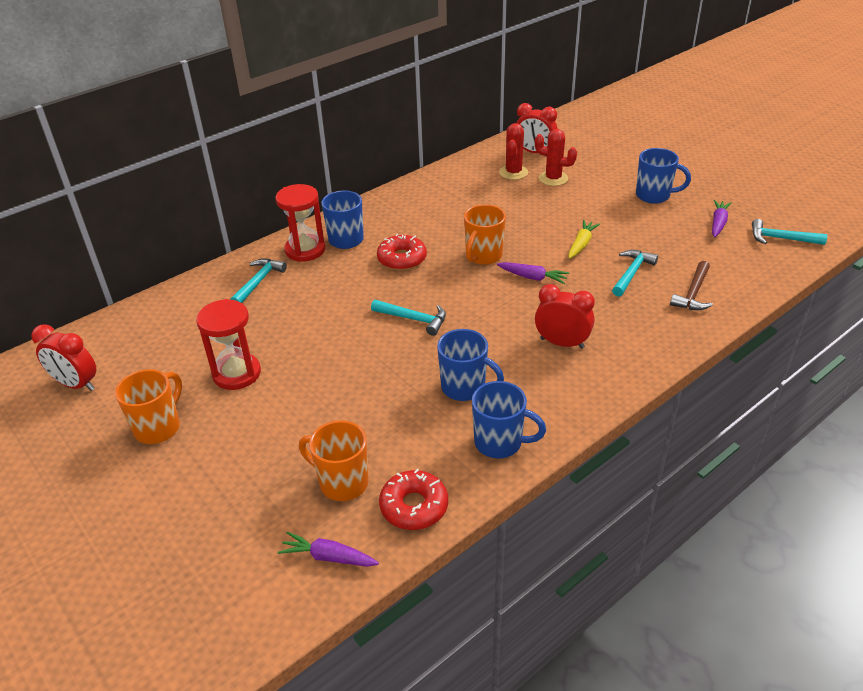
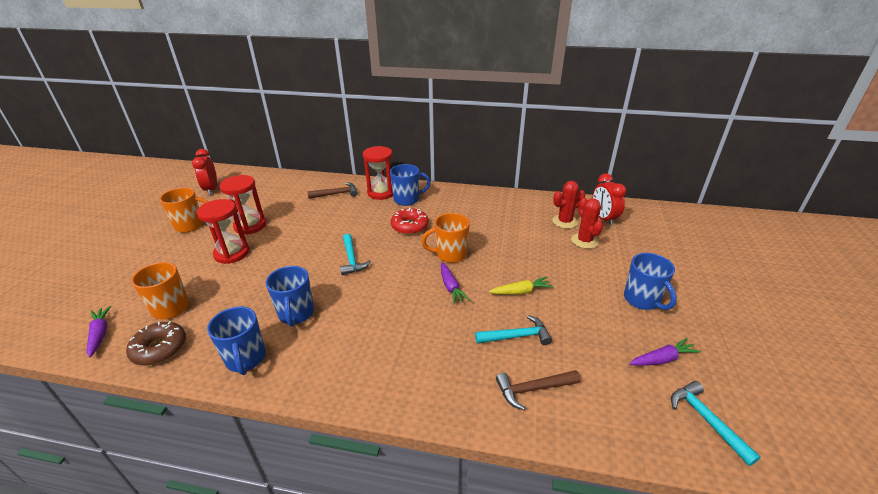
camera: 50 degrees right, 5 degrees down
turquoise hammer [230,259,287,303] -> brown hammer [307,182,358,199]
red donut [379,469,448,530] -> brown donut [126,321,186,366]
red clock [535,284,595,349] -> none
none -> red hourglass [197,199,249,264]

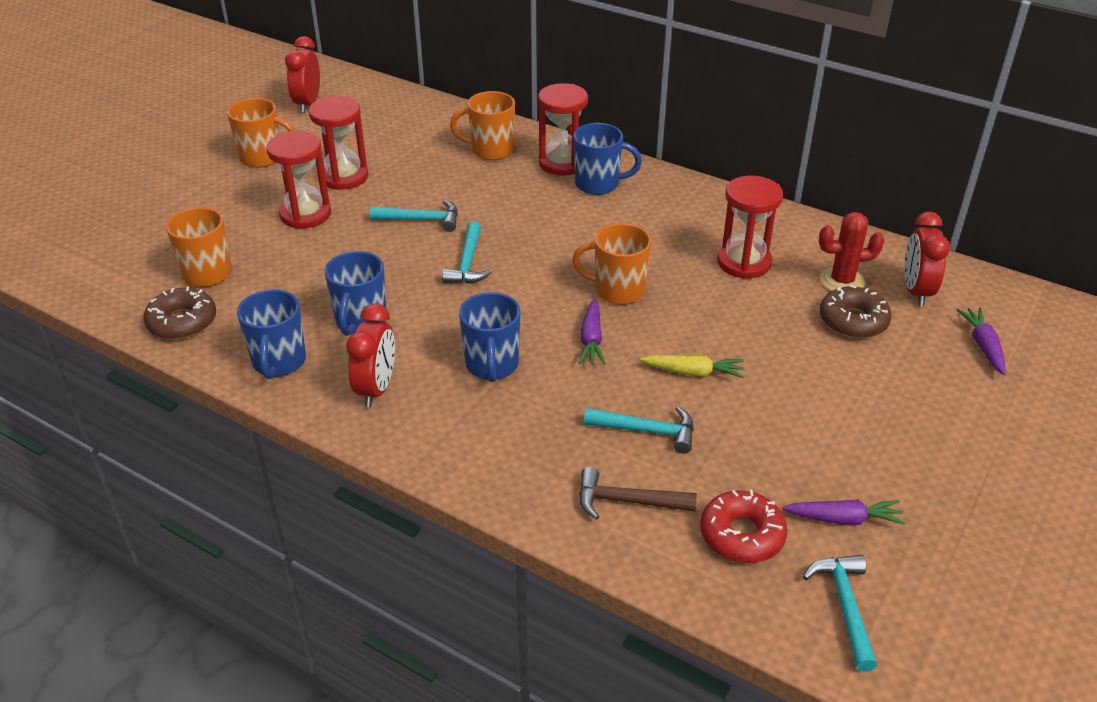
camera: 20 degrees right, 5 degrees up
purple carrot [87,306,111,357] -> purple carrot moved to [956,307,1005,375]
brown hammer [307,182,358,199] -> orange mug [450,91,515,160]
red donut [391,207,429,235] -> red donut moved to [700,490,787,563]
red cactus [571,198,603,249] -> brown donut [820,285,892,338]
blue mug [624,253,677,310] -> blue mug moved to [459,292,521,382]
none -> red clock [346,303,395,407]
none -> turquoise hammer [370,200,458,232]
none -> red hourglass [717,176,783,279]

